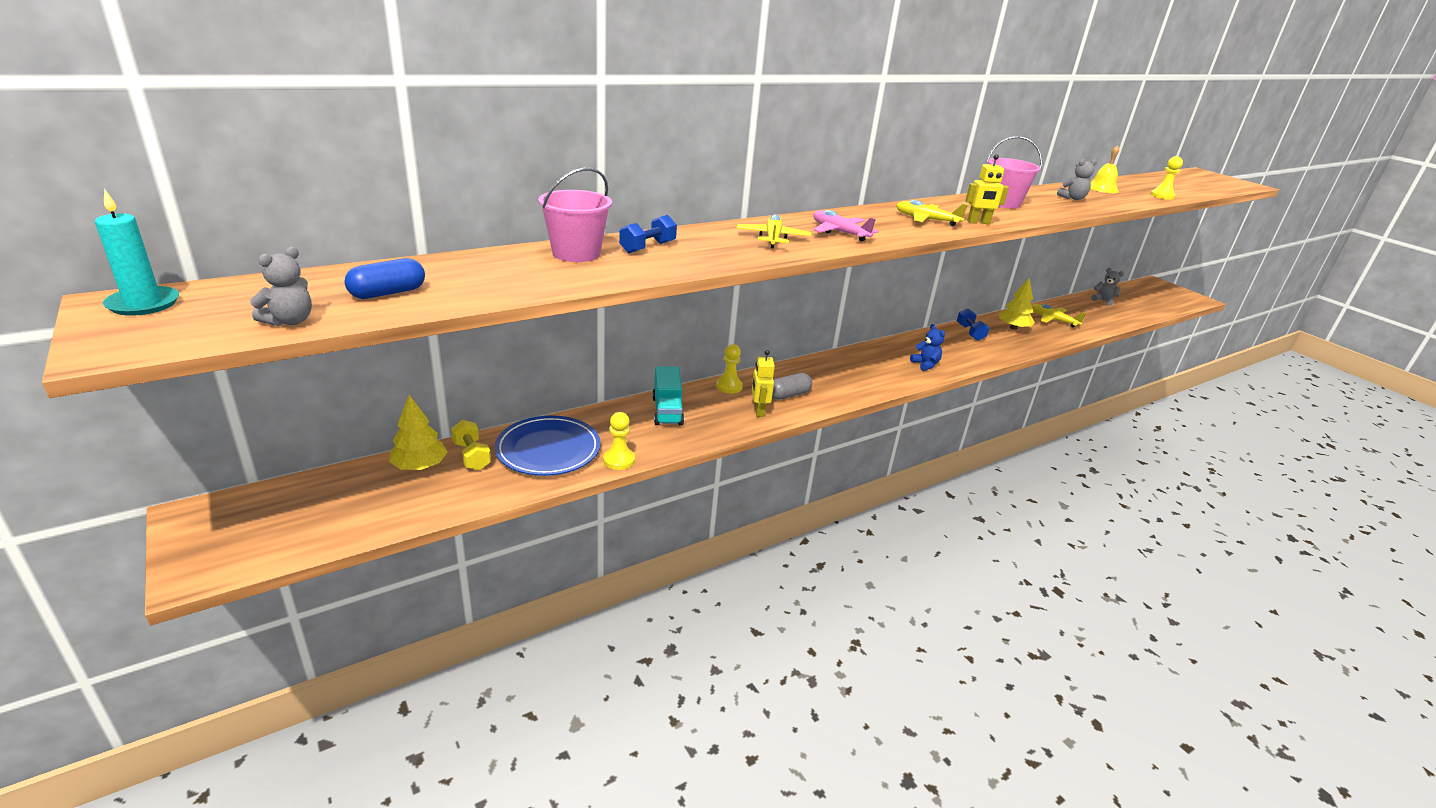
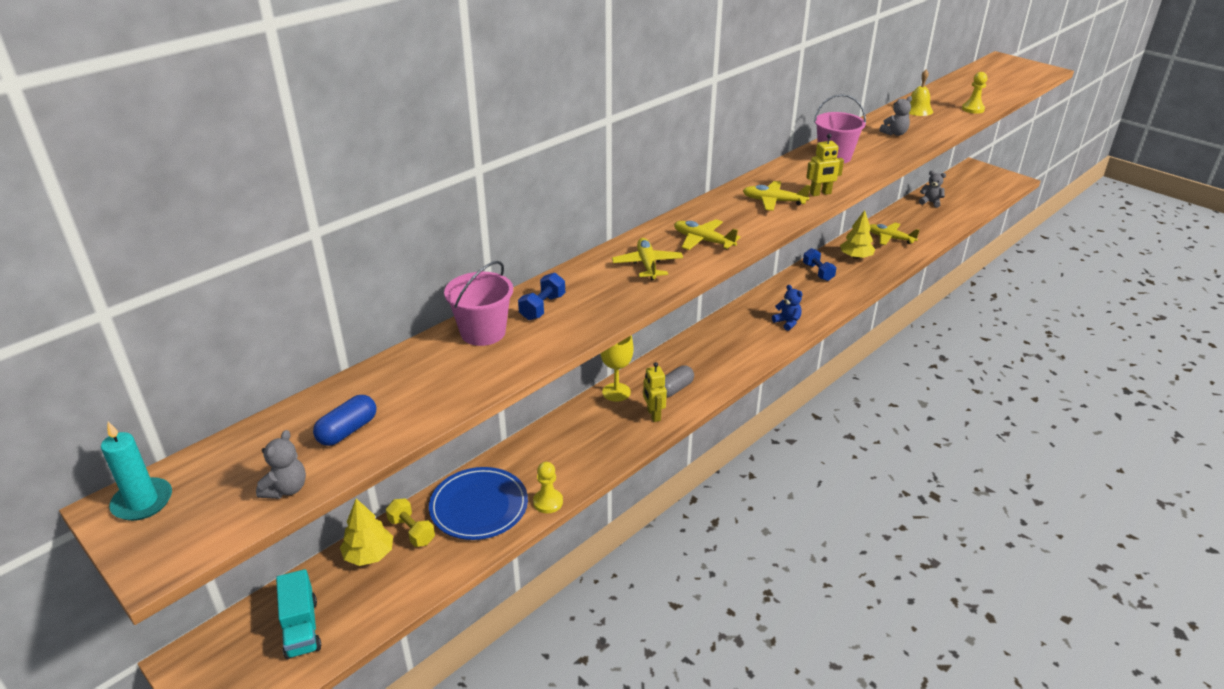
camera: 10 degrees left, 5 degrees up
turquoise truck [652,366,684,425] -> turquoise truck moved to [276,569,321,659]
yellow pawn [716,344,743,393] -> yellow goblet [600,335,633,402]
pink plane [813,210,879,242] -> yellow plane [674,219,740,250]

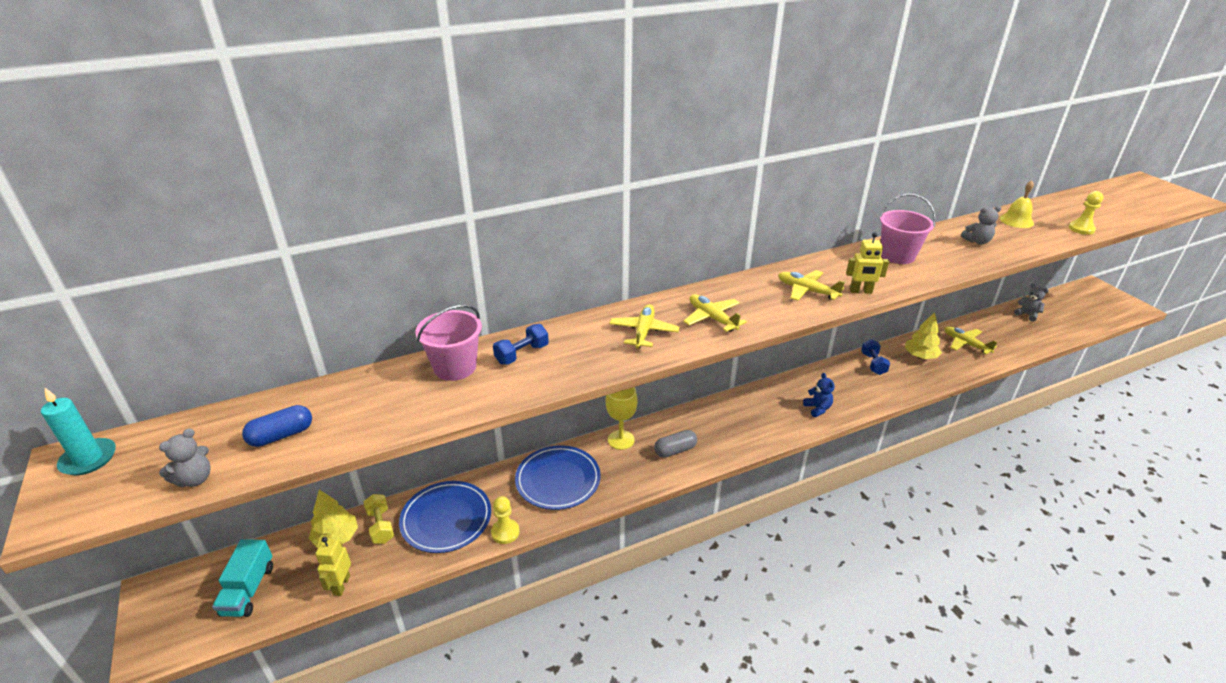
camera: 20 degrees right, 0 degrees up
yellow robot [643,362,667,422] -> yellow robot moved to [315,537,351,596]
none -> blue plate [515,445,600,510]

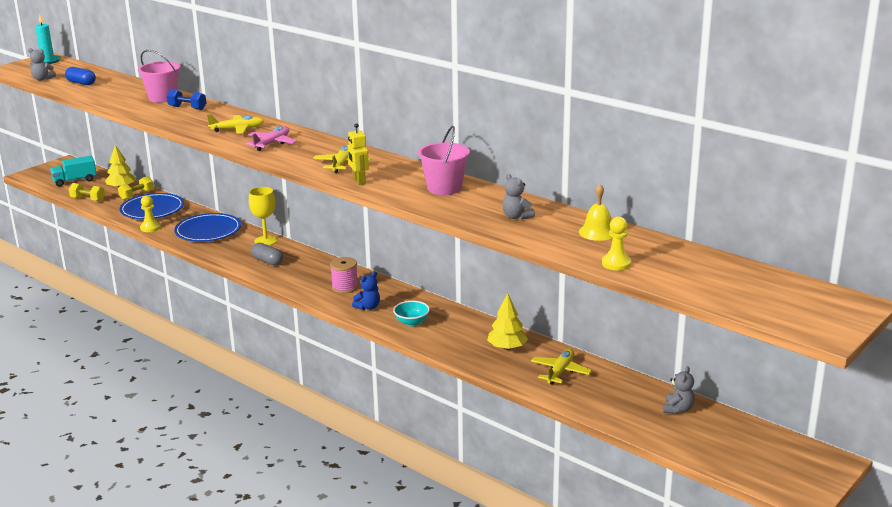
camera: 65 degrees right, 10 degrees down
yellow robot [315,537,351,596] -> yellow dumbbell [69,183,105,202]
yellow plane [683,294,747,332] -> pink plane [246,126,297,151]
blue dumbbell [861,339,890,375] -> none
none -> pink spool [330,257,358,294]
none -> turquoise bowl [393,301,430,326]

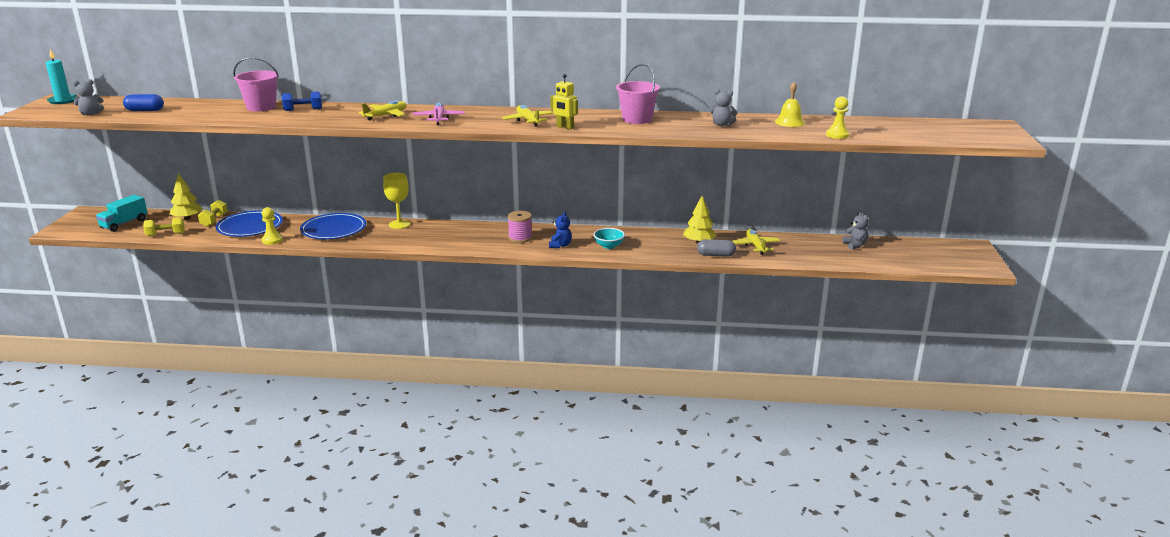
camera: 35 degrees left, 0 degrees up
grey capsule [251,243,283,266] -> grey capsule moved to [697,239,736,257]

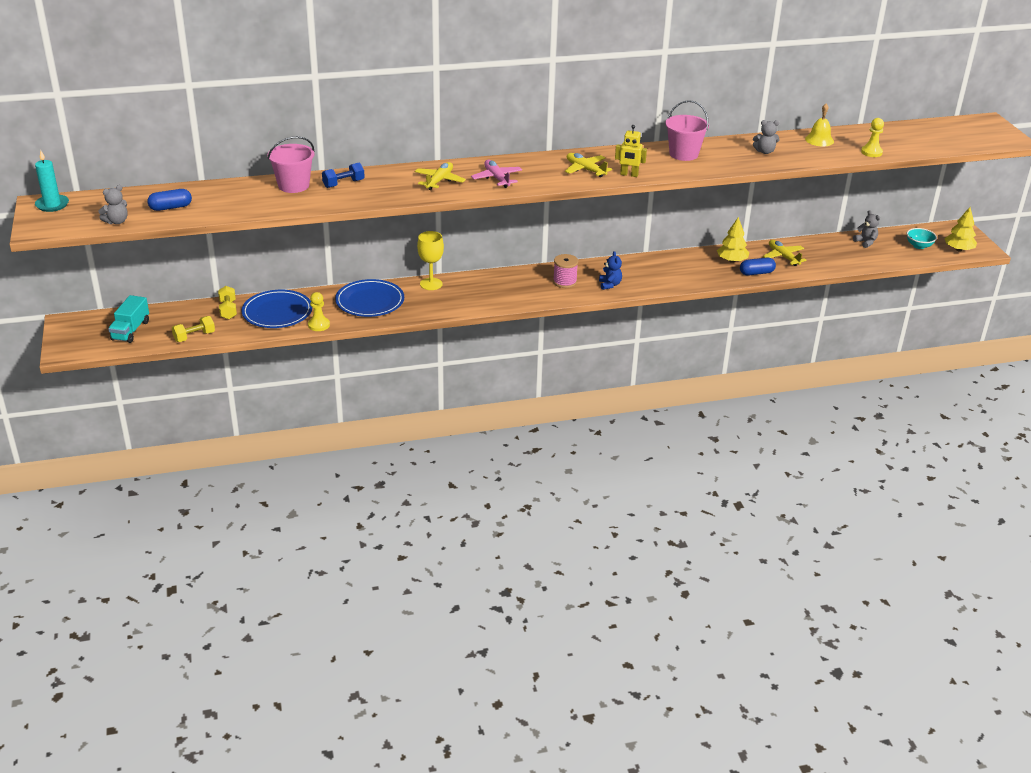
camera: 20 degrees left, 10 degrees up
yellow tree [169,173,203,220] -> yellow tree moved to [944,207,977,251]
turquoise bowl [593,228,625,249] -> turquoise bowl moved to [906,228,937,249]
grey capsule [697,239,736,257] -> blue capsule [740,258,776,275]

